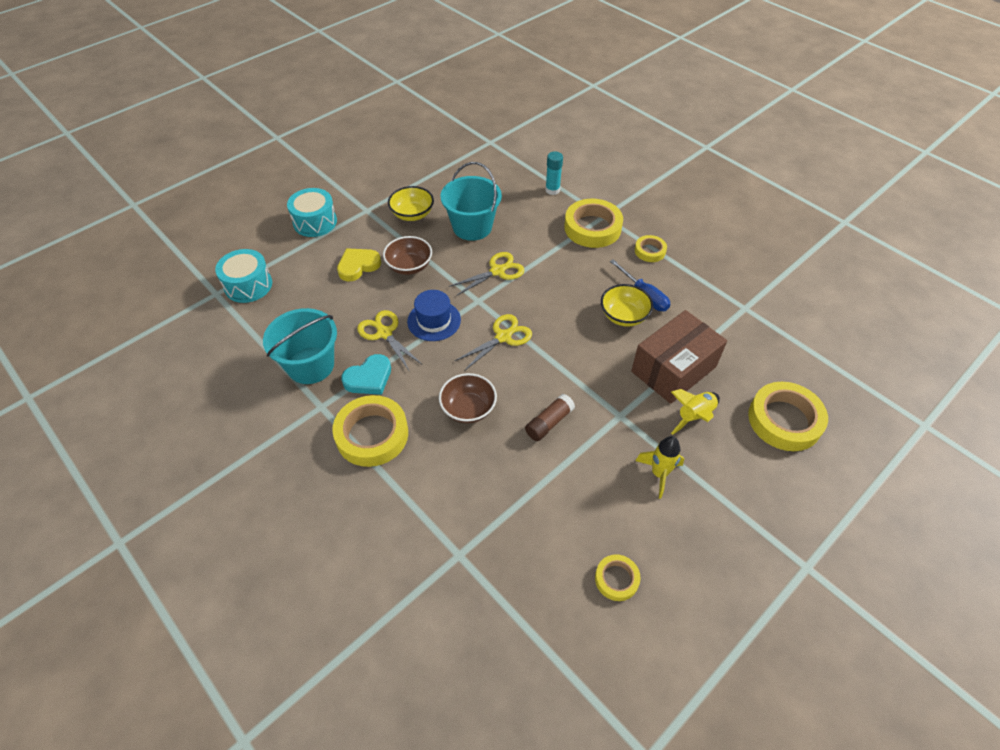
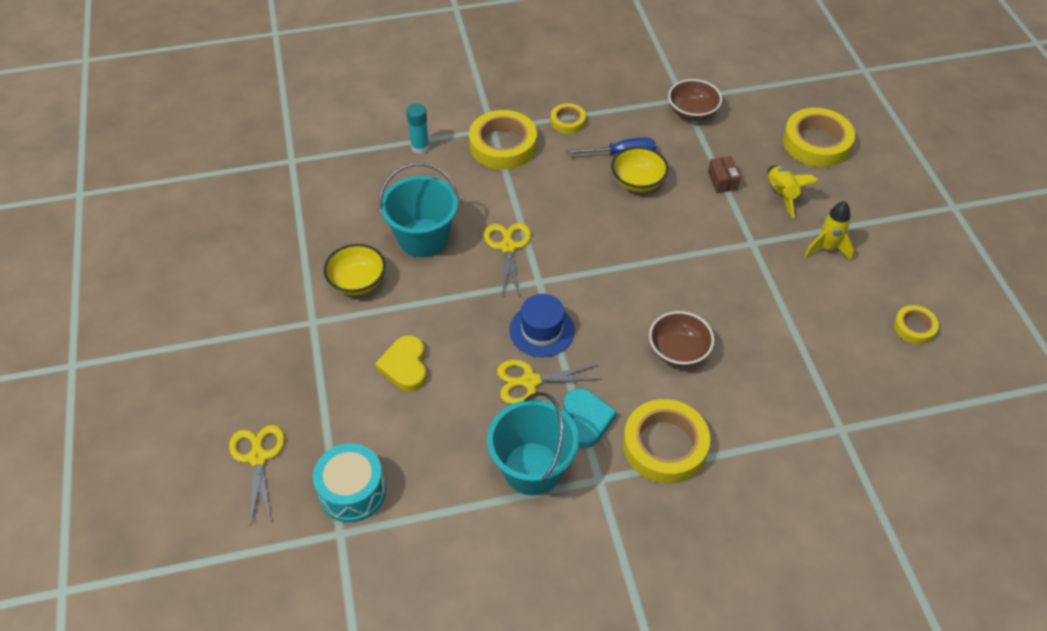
camera: 60 degrees left, 0 degrees up
turquoise drum [287,188,337,237] -> none
brown bowl [383,236,432,275] -> brown bowl moved to [668,79,722,121]
yellow scissors [455,314,532,371] -> yellow scissors moved to [229,425,285,526]
brown glue stick [525,394,575,441] -> none
brown box [631,310,727,404] -> brown box [708,156,741,193], size x0.42

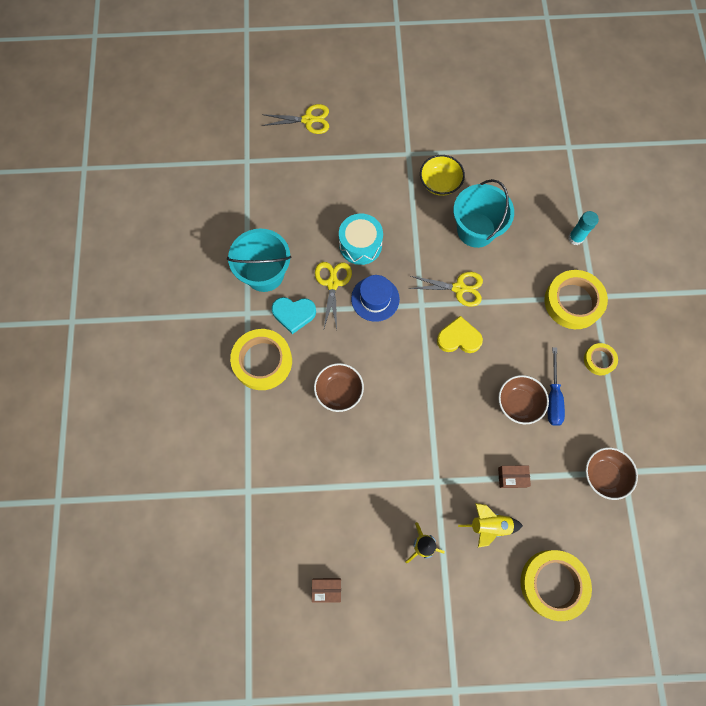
camera: 100 degrees right, 20 degrees up
turquoise drum [313,443,386,522] -> turquoise drum moved to [339,214,383,265]
yellow heart [375,335,427,392] -> yellow heart moved to [437,316,483,353]
yellow bowl [611,147,668,192] -> brown bowl [498,375,549,424]
yellow tape [894,305,939,344] -> brown box [312,578,341,602]

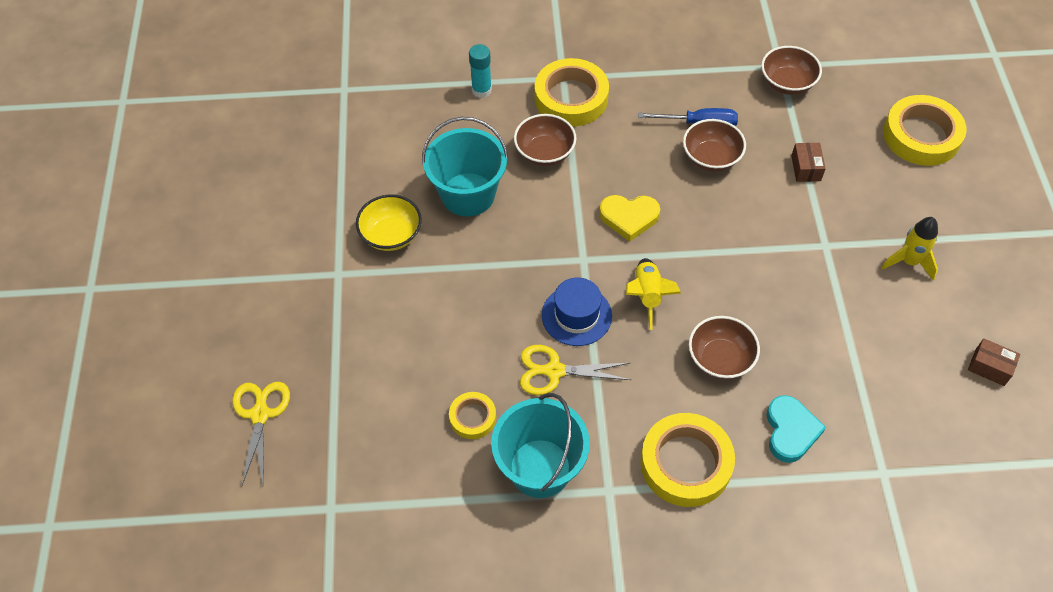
camera: 90 degrees left, 15 degrees down
turquoise heart [271,297,316,334] -> turquoise heart moved to [767,395,826,463]
brown box [312,578,341,602] -> brown box turned 60 degrees counterclockwise [968,338,1020,386]
turquoise drum [339,214,383,265] -> none
yellow scissors [409,272,483,307] -> none
yellow heart [437,316,483,353] -> yellow heart turned 90 degrees counterclockwise [599,195,660,241]
yellow rocket [458,503,523,547] -> yellow rocket moved to [626,258,681,330]
yellow tape [584,343,618,375] -> yellow tape moved to [449,392,496,439]
none -> brown bowl [514,114,576,166]

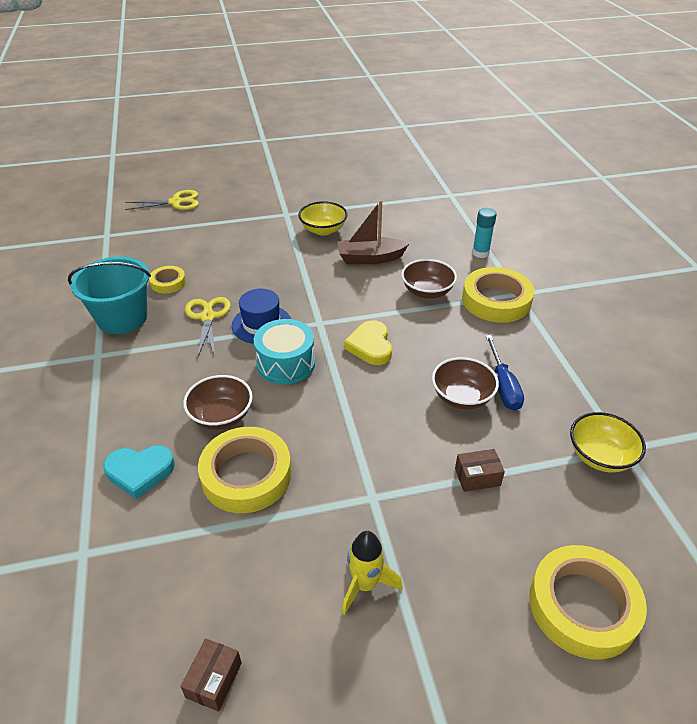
camera: 80 degrees right, 15 degrees down
turquoise bucket [422,117,508,217] -> brown boat [338,200,409,264]
yellow rocket [626,258,681,330] -> turquoise drum [254,319,315,385]
yellow tape [641,413,735,507] -> yellow tape moved to [198,427,292,513]
brown bowl [761,46,822,95] -> yellow bowl [570,412,646,473]

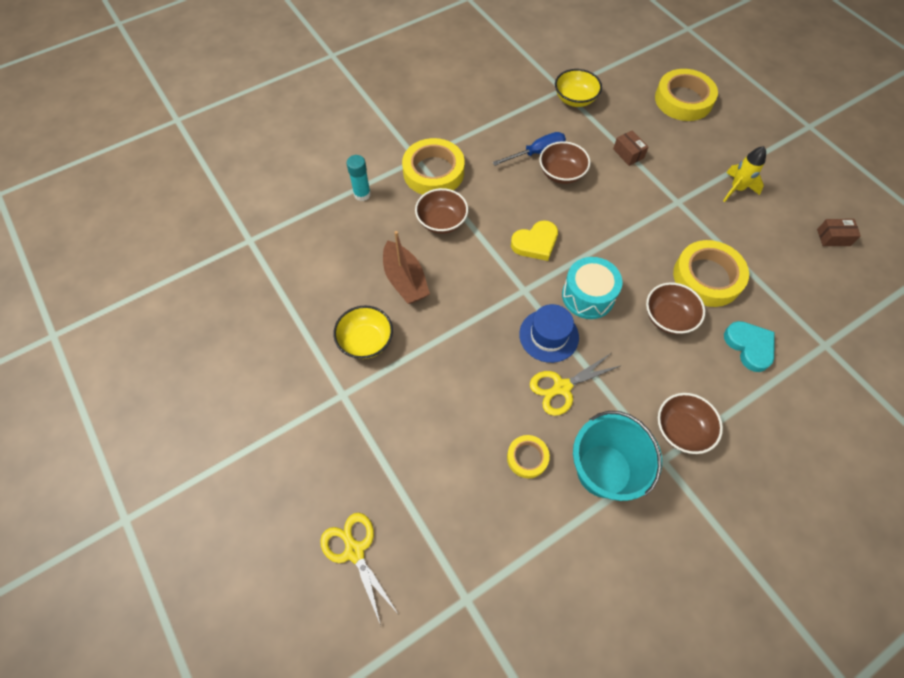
camera: 110 degrees left, 20 degrees up
none -> brown bowl [658,393,723,454]

